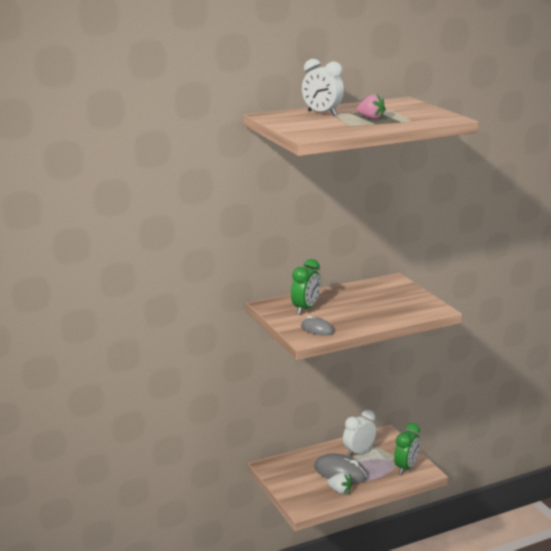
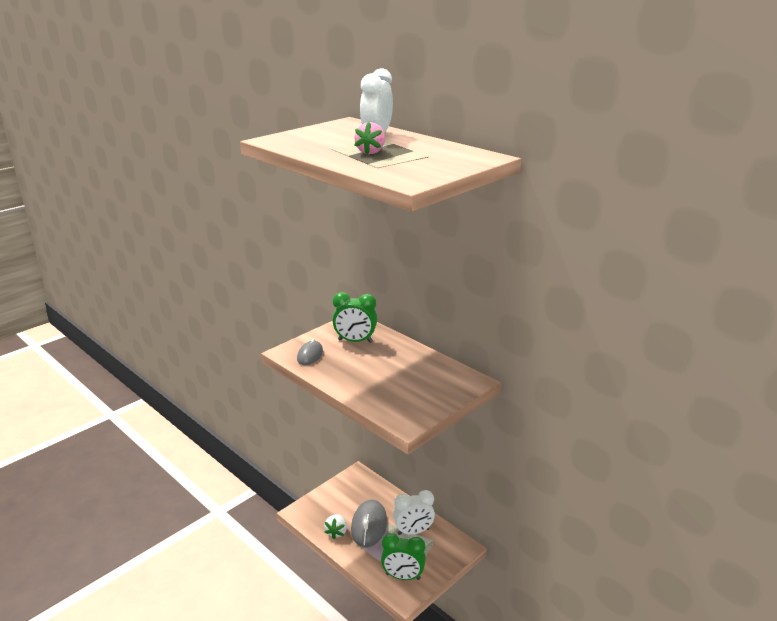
camera: 70 degrees right, 5 degrees up
white clock [343,410,376,457] -> white clock turned 135 degrees clockwise [393,490,435,535]

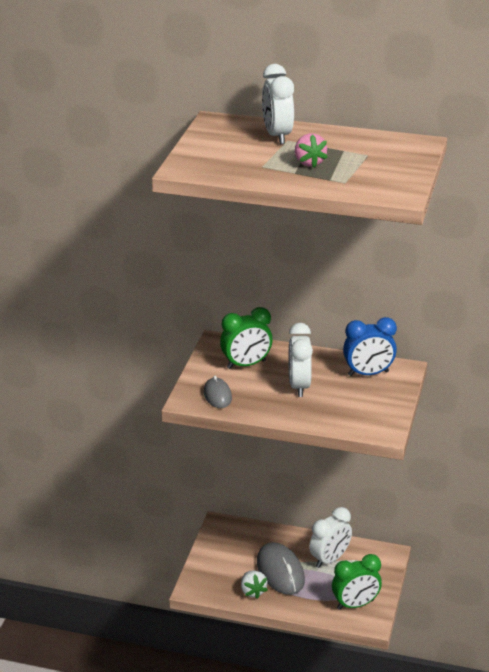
camera: 30 degrees left, 5 degrees up
none -> white clock [289,323,313,397]
none -> blue clock [343,317,397,376]

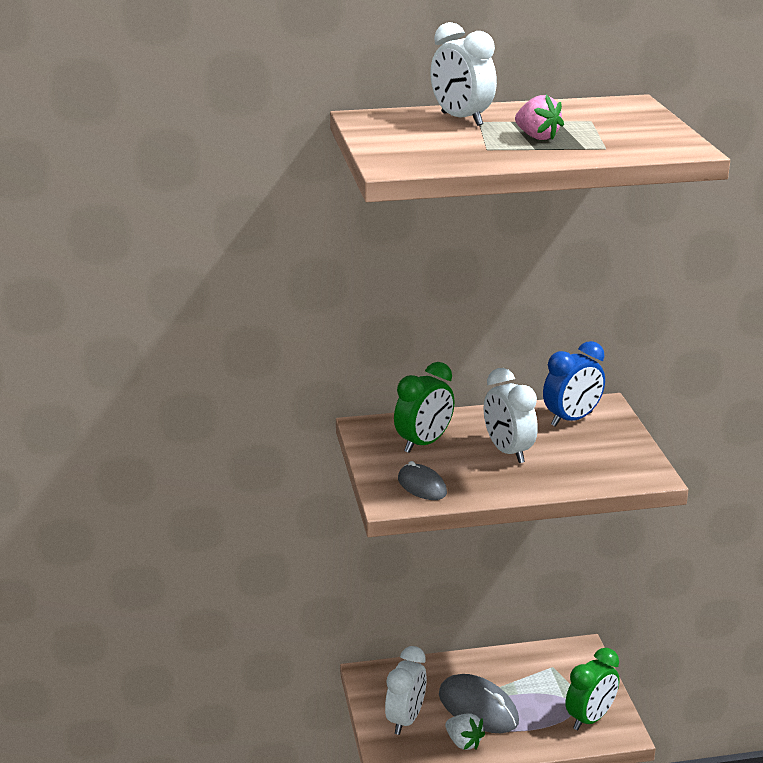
camera: 25 degrees left, 5 degrees down
white clock [309,507,352,568] -> white clock moved to [385,646,427,735]

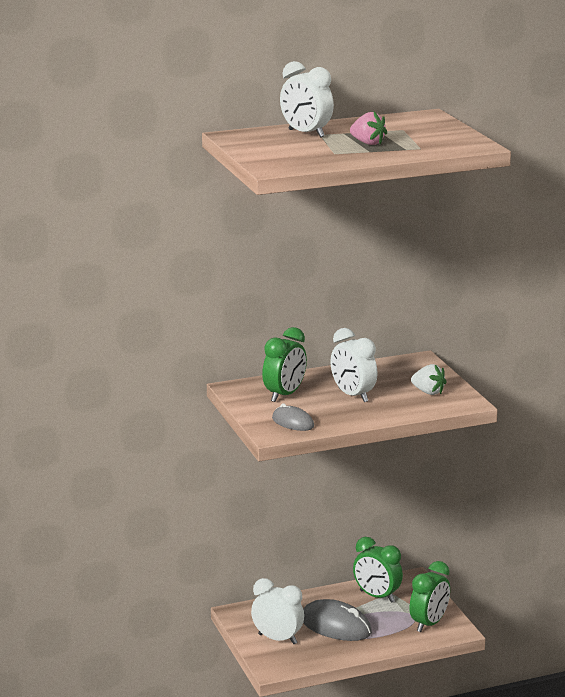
camera: 10 degrees left, 5 degrees down
white clock [385,646,427,735] -> white clock turned 75 degrees counterclockwise [251,578,304,644]
white strawberry [445,713,485,750] -> white strawberry moved to [411,364,446,395]
blue clock [543,341,605,427] -> none
none -> green clock [353,537,403,603]

